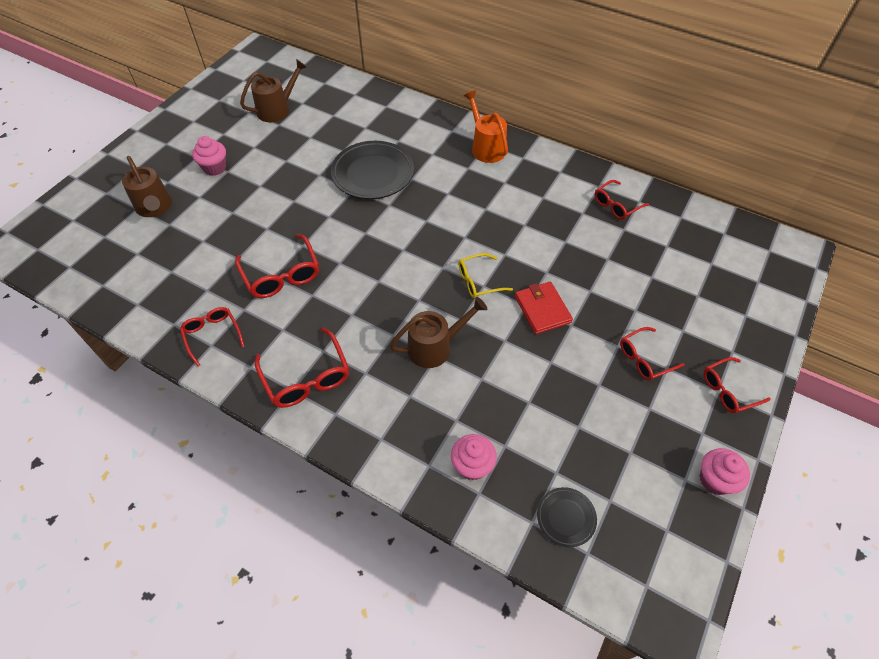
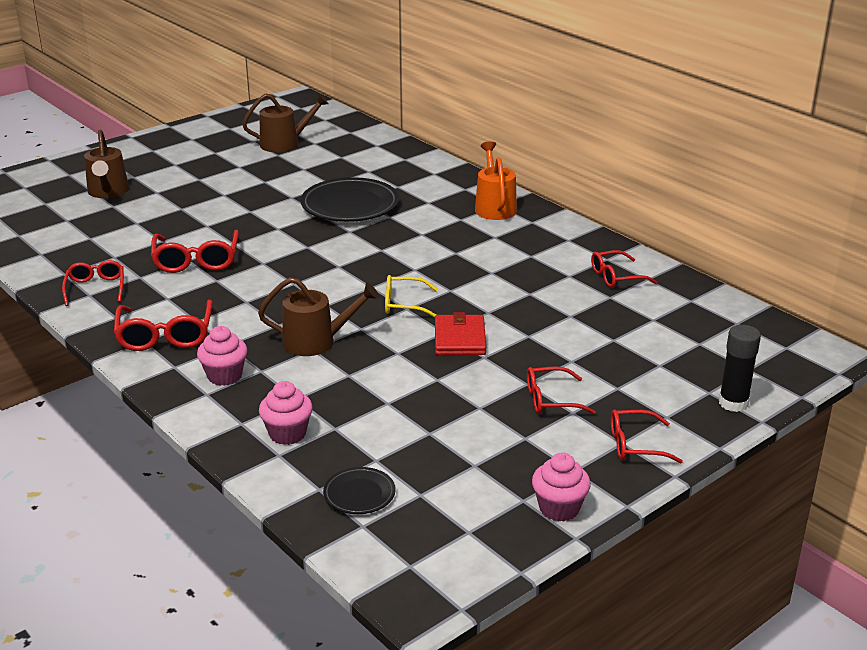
camera: 20 degrees right, 25 degrees down
pink cupcake [192,136,226,176] -> pink cupcake moved to [197,326,247,386]
none -> black glue stick [719,325,761,412]

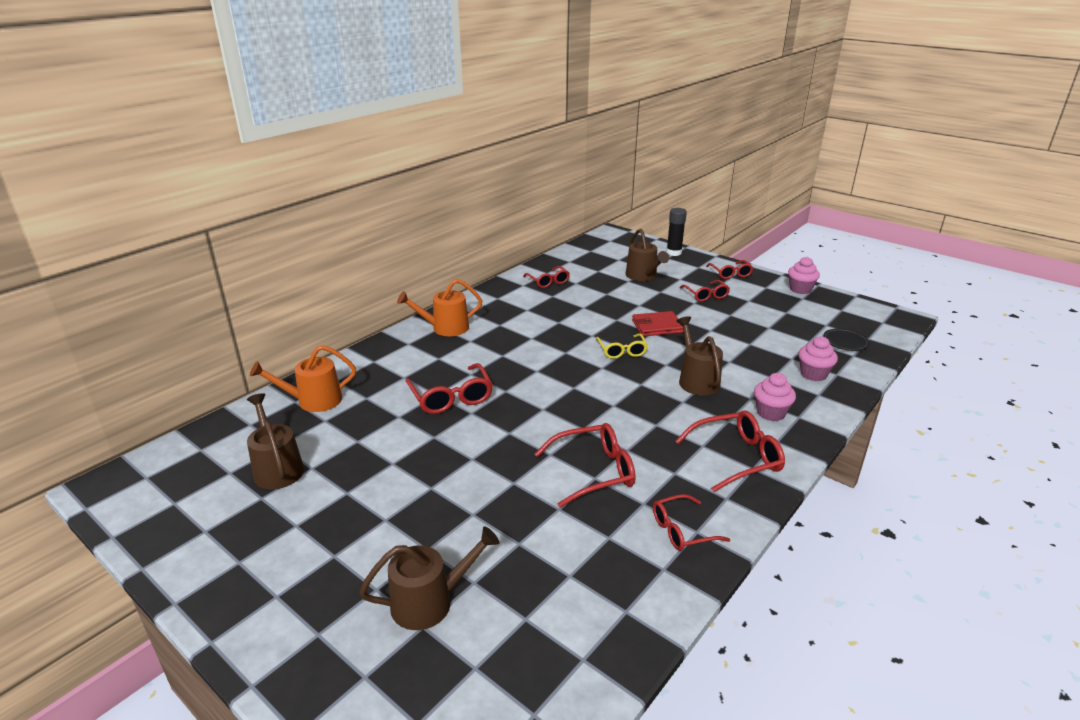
camera: 100 degrees left, 0 degrees up
black plate [301,177,399,222] -> red glasses [406,363,493,414]
none -> orange watering can [250,345,356,412]
none -> brown watering can [625,229,669,281]

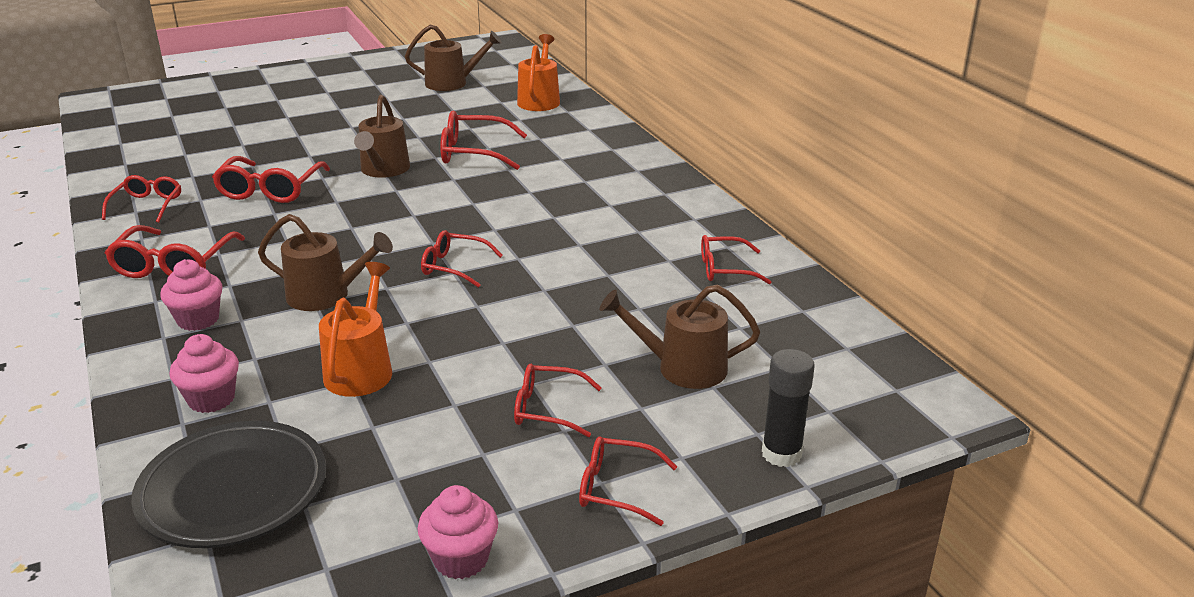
camera: 115 degrees right, 0 degrees up
brown watering can [359,526,499,630] -> brown watering can moved to [354,95,410,178]
orange watering can [397,279,482,336] -> orange watering can moved to [319,262,392,397]
yellow glasses [596,334,648,359] -> red glasses [421,230,503,288]
red wallet [632,311,684,337] -> none
black plate [823,328,869,351] -> black plate [131,421,326,548], size x2.00

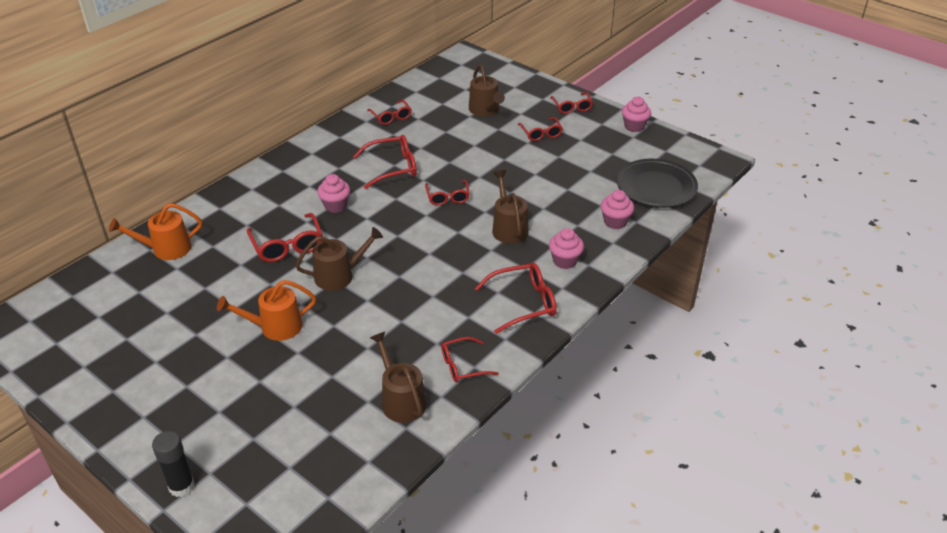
camera: 115 degrees left, 10 degrees up
red glasses [212,156,330,203] -> red glasses moved to [353,135,417,189]
orange watering can [319,262,392,397] -> orange watering can moved to [217,280,316,341]
brown watering can [405,25,502,91] -> brown watering can moved to [370,332,426,423]
black glue stick [762,349,815,467] -> black glue stick moved to [152,431,195,497]
none -> pink cupcake [317,174,350,213]

